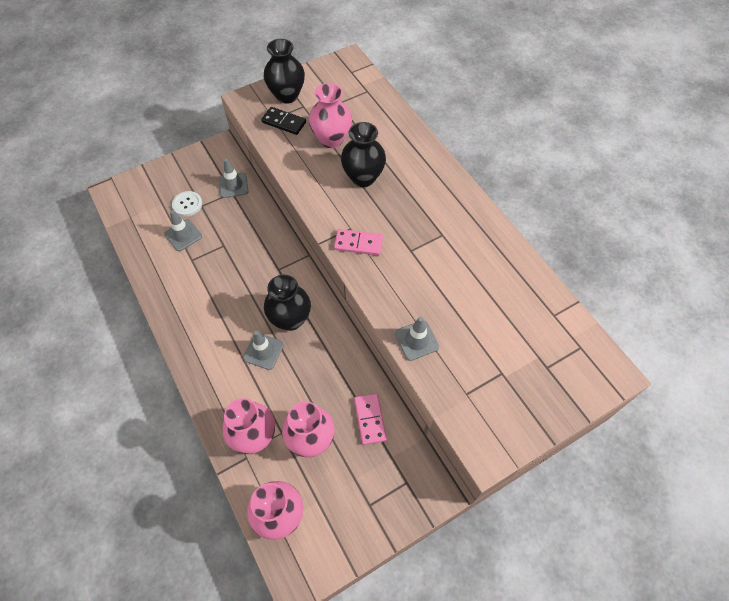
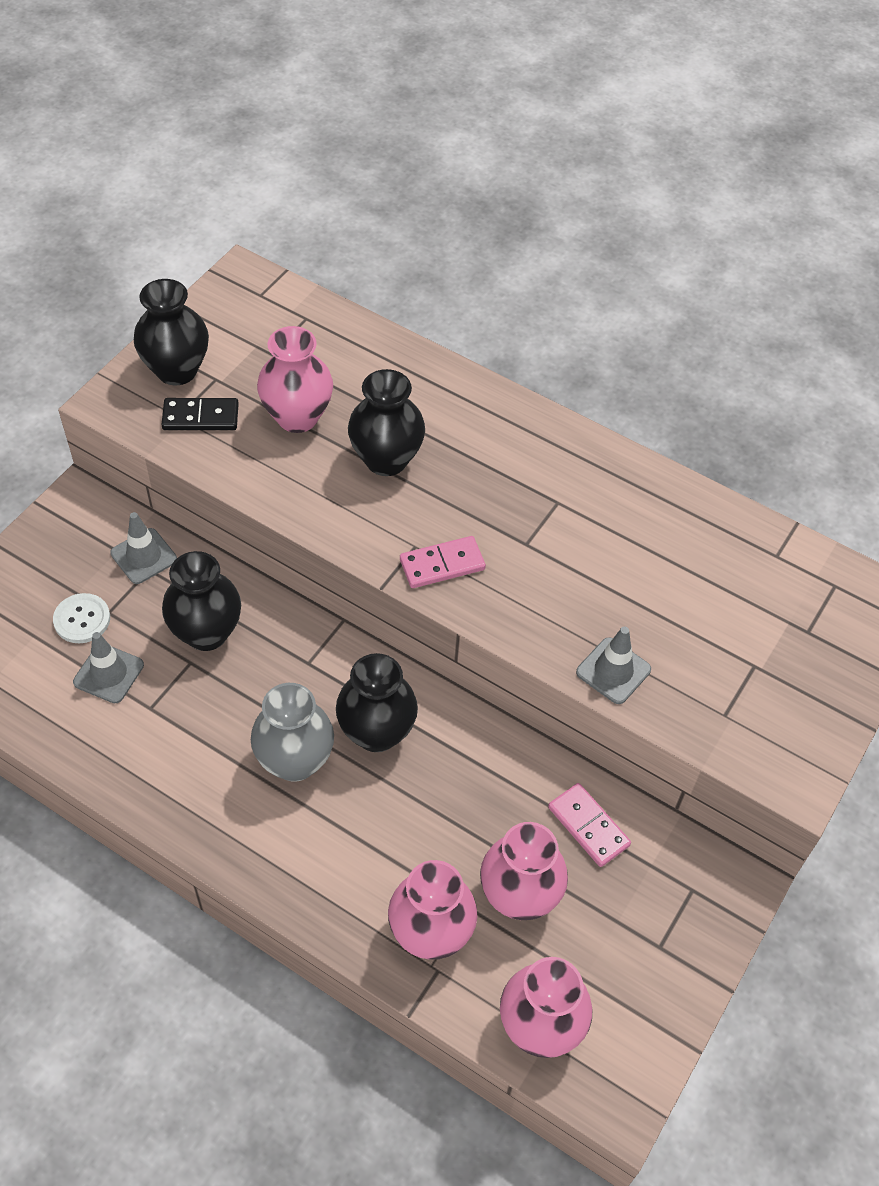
camera: 30 degrees left, 5 degrees down
grey traffic cone [243,331,284,370] -> none
none -> black vase [162,551,241,651]
none -> grey vase [251,683,334,782]

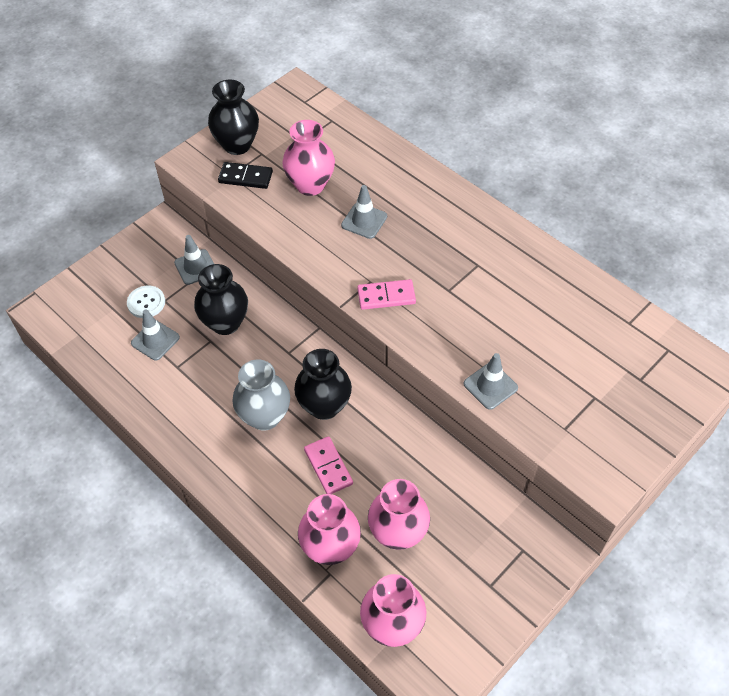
camera: 15 degrees right, 0 degrees up
black vase [348,369,425,476] -> grey traffic cone [341,185,387,239]
pink domino [548,783,631,867] -> pink domino moved to [304,436,353,494]

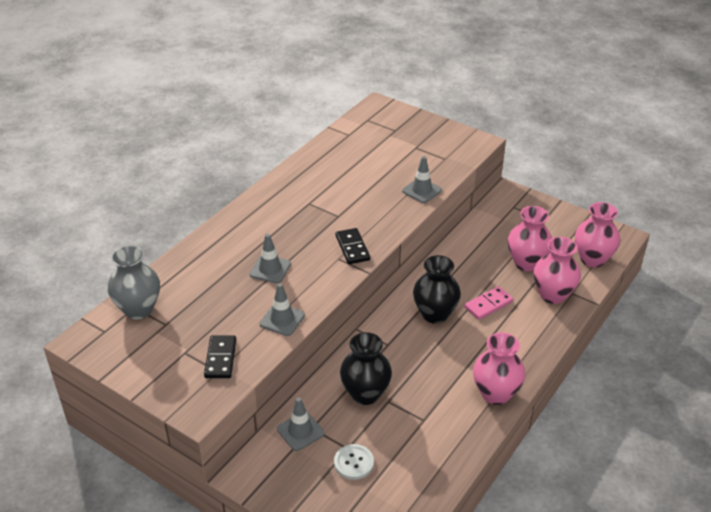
camera: 100 degrees left, 15 degrees down
grey traffic cone [131,309,180,361] -> grey traffic cone moved to [260,283,305,336]
black vase [208,80,259,155] -> none
grey vase [232,359,290,431] -> grey vase moved to [108,245,160,320]
pink vase [282,120,335,196] -> pink vase moved to [473,332,525,405]
pink domino [357,279,416,310] -> black domino [336,228,370,264]

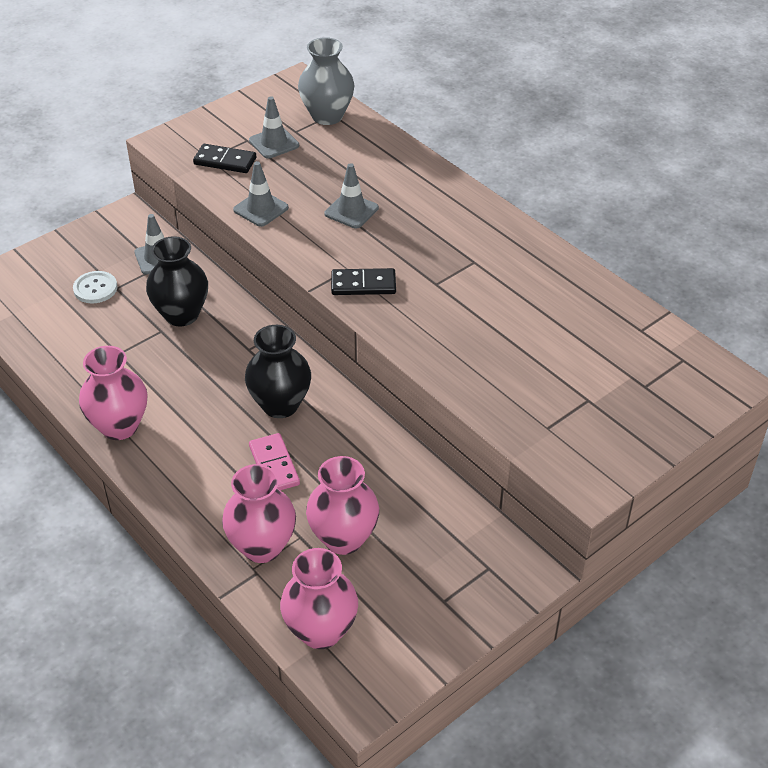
camera: 105 degrees right, 5 degrees up
grey traffic cone [402,156,442,203] -> grey traffic cone moved to [249,96,299,159]

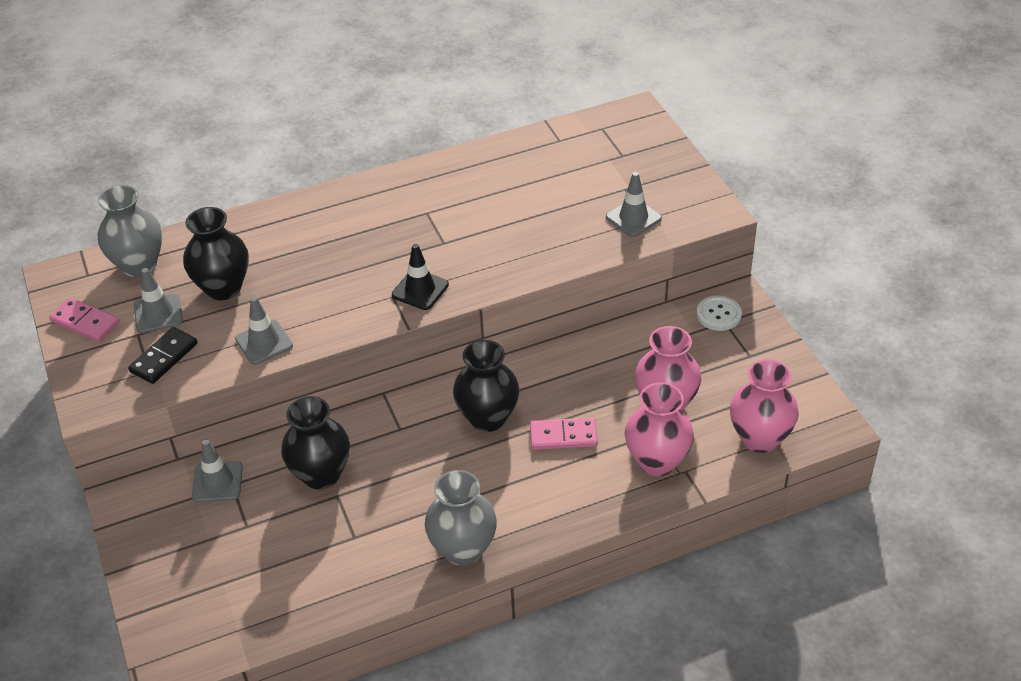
camera: 70 degrees left, 0 degrees up
white button [73,271,117,304] -> white button moved to [696,296,742,331]
pink vase [79,346,148,440] -> grey vase [424,470,497,566]
grey traffic cone [325,163,379,228] -> grey traffic cone moved to [606,172,662,237]
black domino [331,268,396,295] -> black traffic cone [392,244,449,310]
none -> pink domino [49,298,119,342]
none -> black vase [183,207,249,300]

